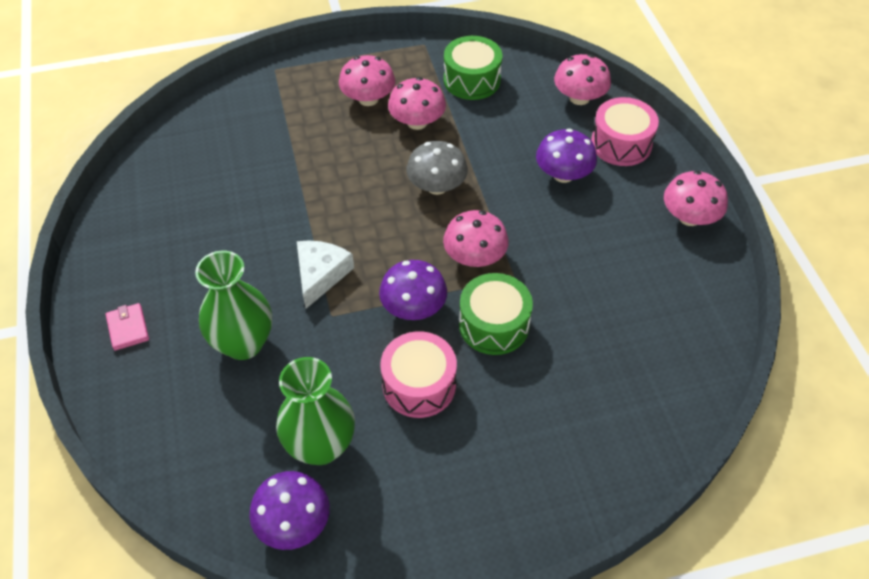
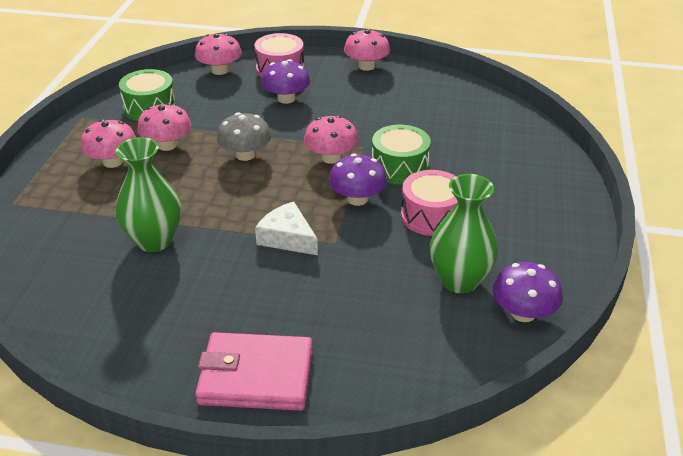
camera: 65 degrees left, 15 degrees down
pink wallet [106,303,149,351] -> pink wallet [195,332,313,411], size x2.19
green vase [195,251,272,360] -> green vase moved to [116,137,181,252]

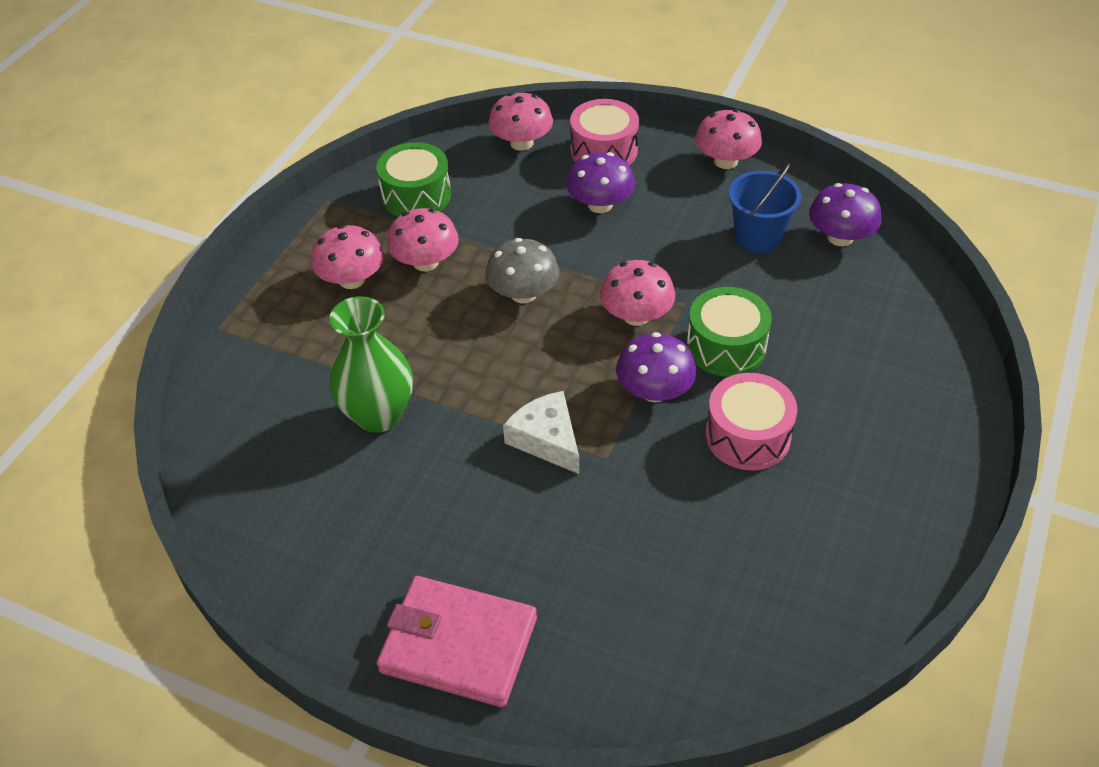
camera: 15 degrees right, 10 degrees up
green vase [430,174,498,293] -> none
purple mushroom [492,262,562,322] -> purple mushroom moved to [809,183,882,246]
none -> blue bucket [728,163,802,253]

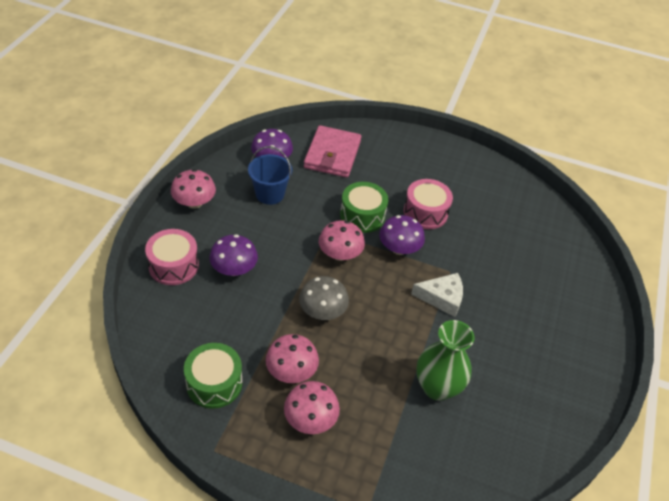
camera: 100 degrees left, 0 degrees up
pink wallet [376,576,537,707] -> pink wallet moved to [304,125,361,178]
pink mushroom [488,92,553,151] -> none
white cheese [503,391,579,474] -> white cheese turned 135 degrees counterclockwise [411,273,463,317]

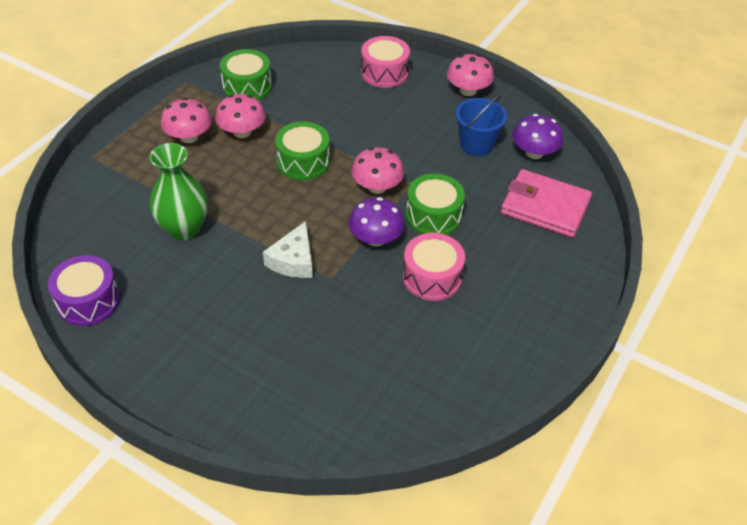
camera: 105 degrees right, 0 degrees up
purple mushroom [209,234,258,276] -> none
grey mushroom [299,276,349,320] -> green drum [275,121,330,180]
none -> purple drum [48,255,120,326]

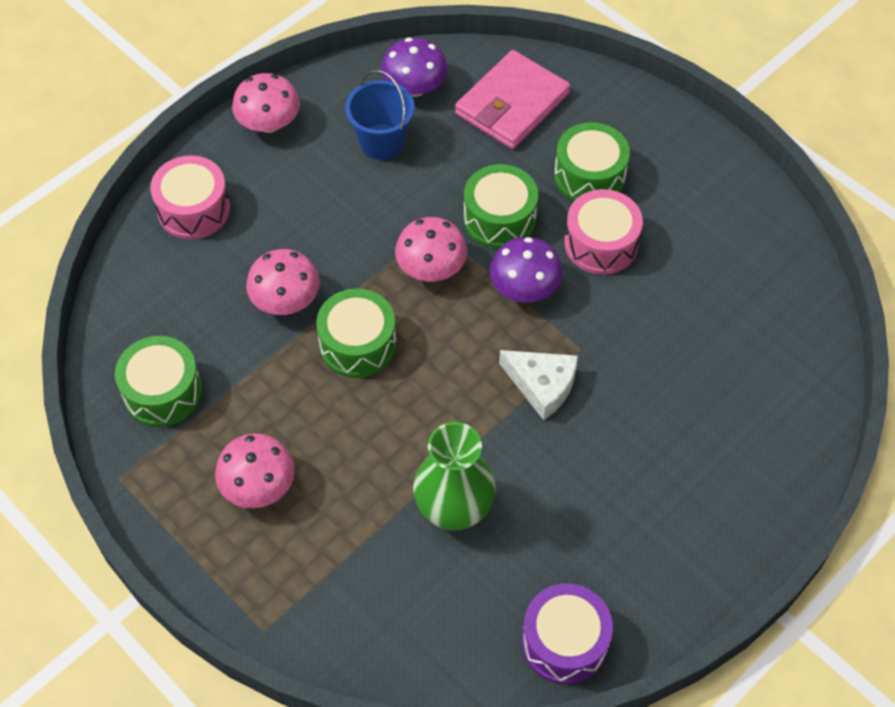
camera: 75 degrees left, 10 degrees up
pink mushroom [215,94,266,138] -> pink mushroom moved to [246,249,320,315]
none -> green drum [554,122,630,201]

